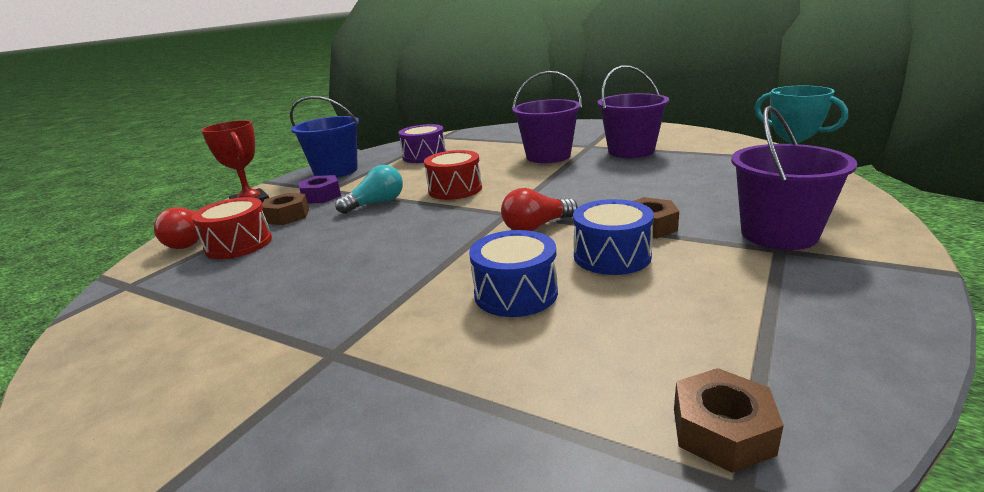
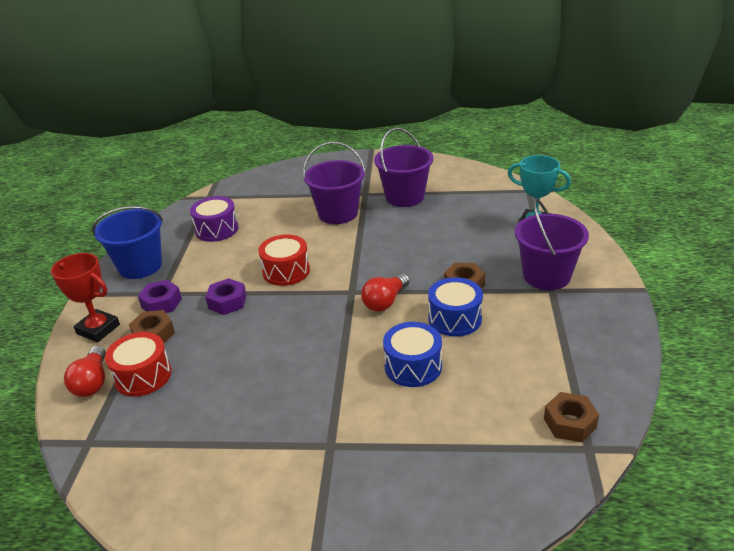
camera: 25 degrees left, 10 degrees up
turquoise light bulb [335,165,403,214] -> purple nut [206,278,247,315]

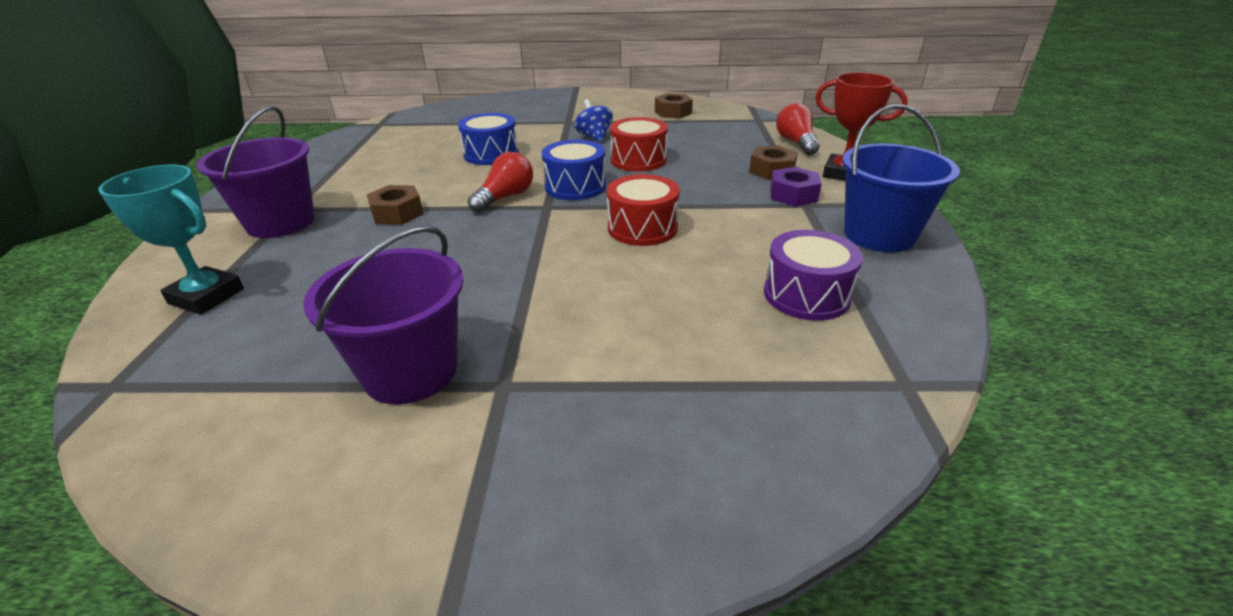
camera: 175 degrees right, 0 degrees up
red drum [105,332,171,397] -> red drum moved to [610,117,668,172]
purple nut [206,278,247,315] -> none
purple bucket [303,142,366,224] -> none
blue drum [428,277,483,337] -> blue drum moved to [542,140,606,200]
brown nut [544,392,599,442] -> brown nut moved to [655,93,693,118]
none -> blue spinning top [574,99,613,142]

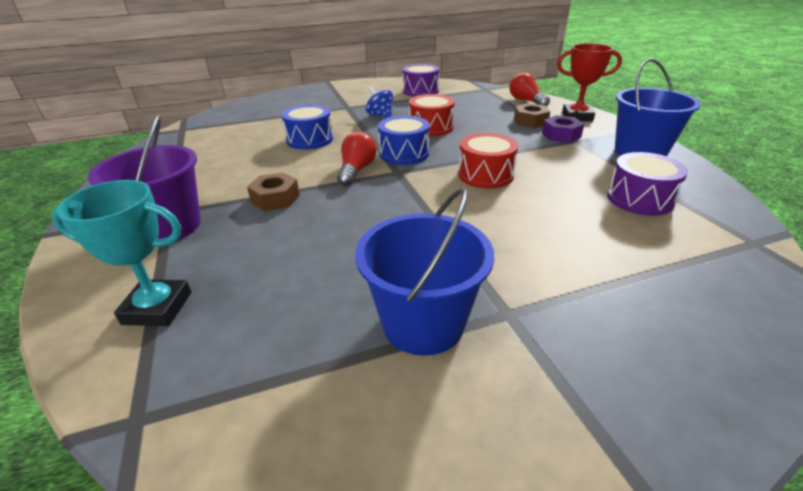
camera: 20 degrees left, 0 degrees up
purple bucket [303,226,464,404] -> blue bucket [355,188,494,356]
brown nut [655,93,693,118] -> purple drum [402,64,439,97]

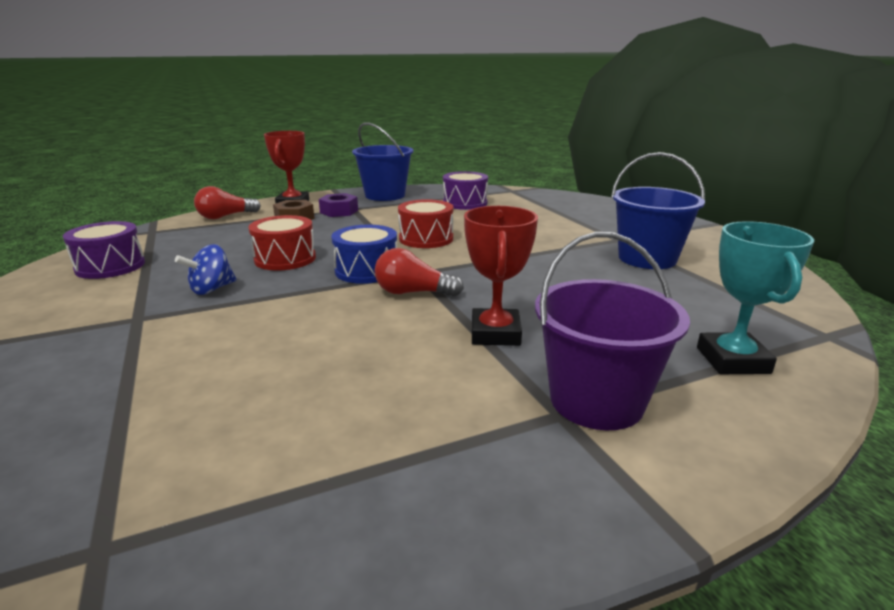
camera: 95 degrees left, 10 degrees down
brown nut [247,172,300,211] -> red trophy [464,206,538,346]
blue drum [281,105,333,149] -> none

